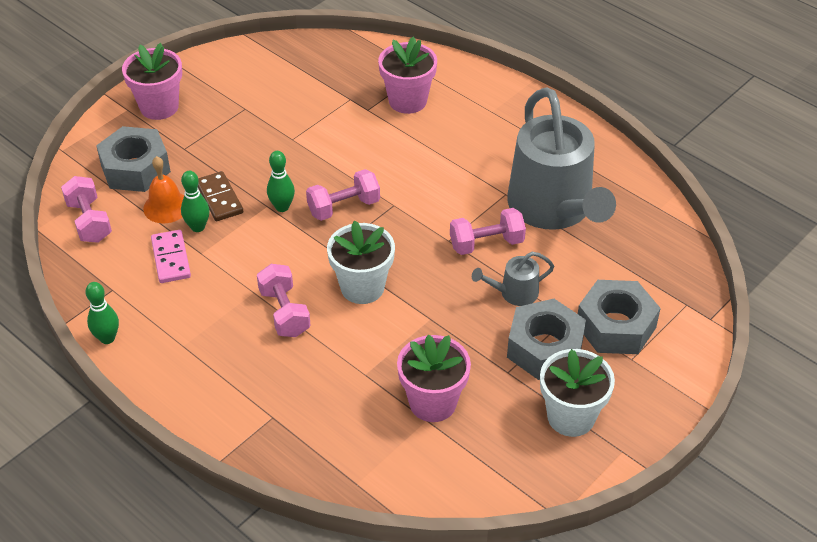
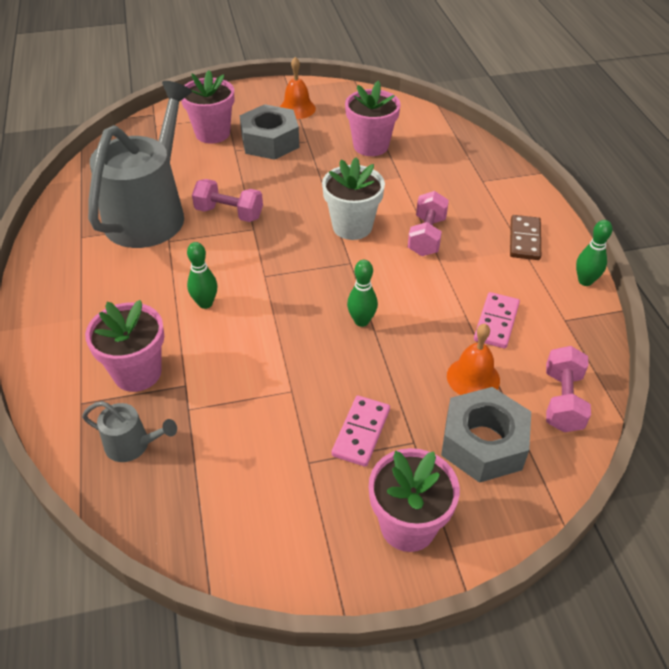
camera: 145 degrees left, 0 degrees up
green bowling pin [181,171,210,232] -> green bowling pin moved to [187,242,218,309]
brown domino [198,171,244,221] -> brown domino moved to [510,215,541,260]
pink dumbbell [306,169,380,221] -> none
grey watering can [472,252,554,306] -> grey watering can moved to [82,401,177,462]
white flower pot [540,349,615,437] -> orange bell [280,57,316,119]
grey nut [578,280,661,354] -> pink flower pot [181,70,234,144]
none -> pink domino [331,396,390,467]

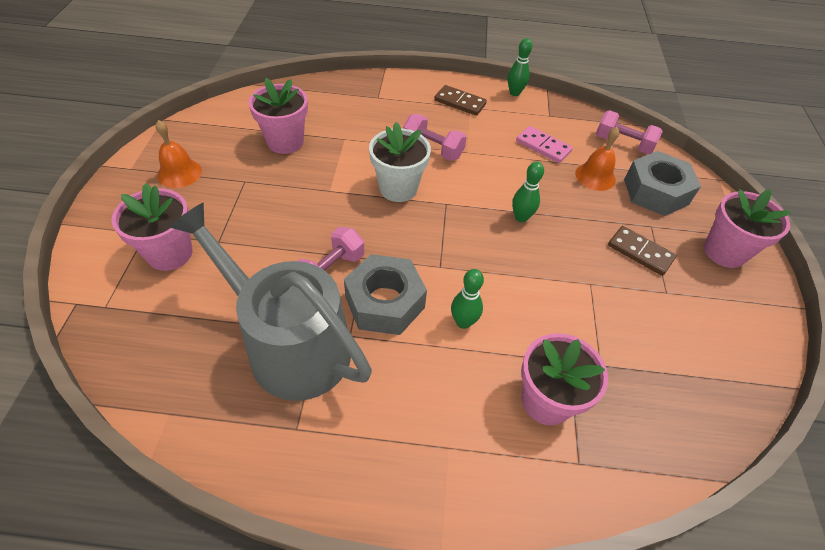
camera: 75 degrees left, 5 degrees up
grey watering can [82,401,177,462] -> none
grey nut [239,104,299,160] -> grey nut moved to [344,254,427,335]
pink domino [331,396,390,467] -> brown domino [608,226,676,276]

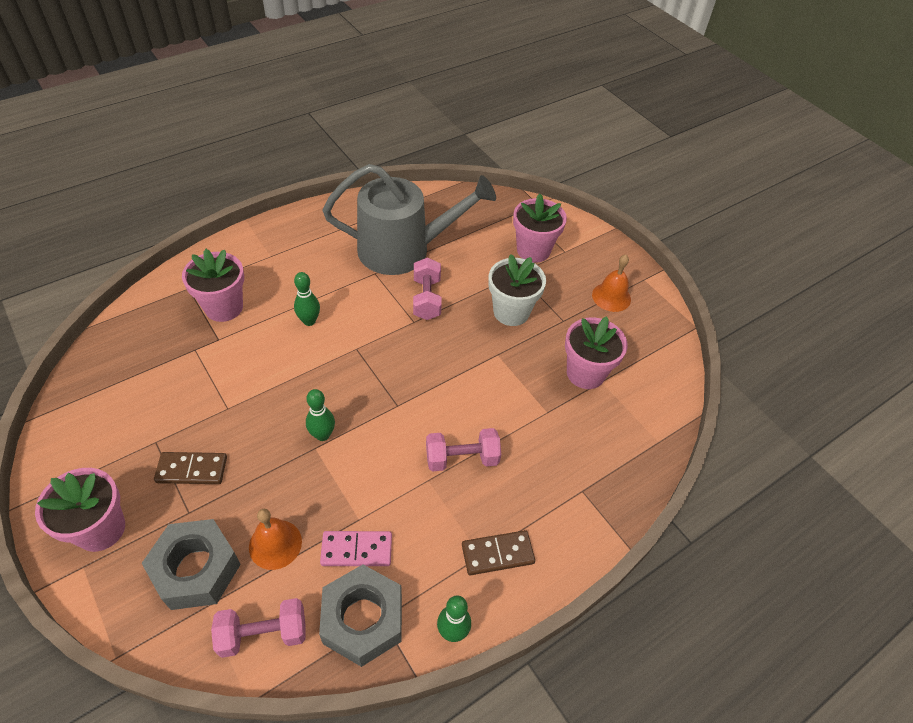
camera: 140 degrees right, 0 degrees up
grey nut [344,254,427,335] -> grey nut moved to [319,565,402,667]
white flower pot [369,122,431,202] -> white flower pot moved to [488,254,546,326]

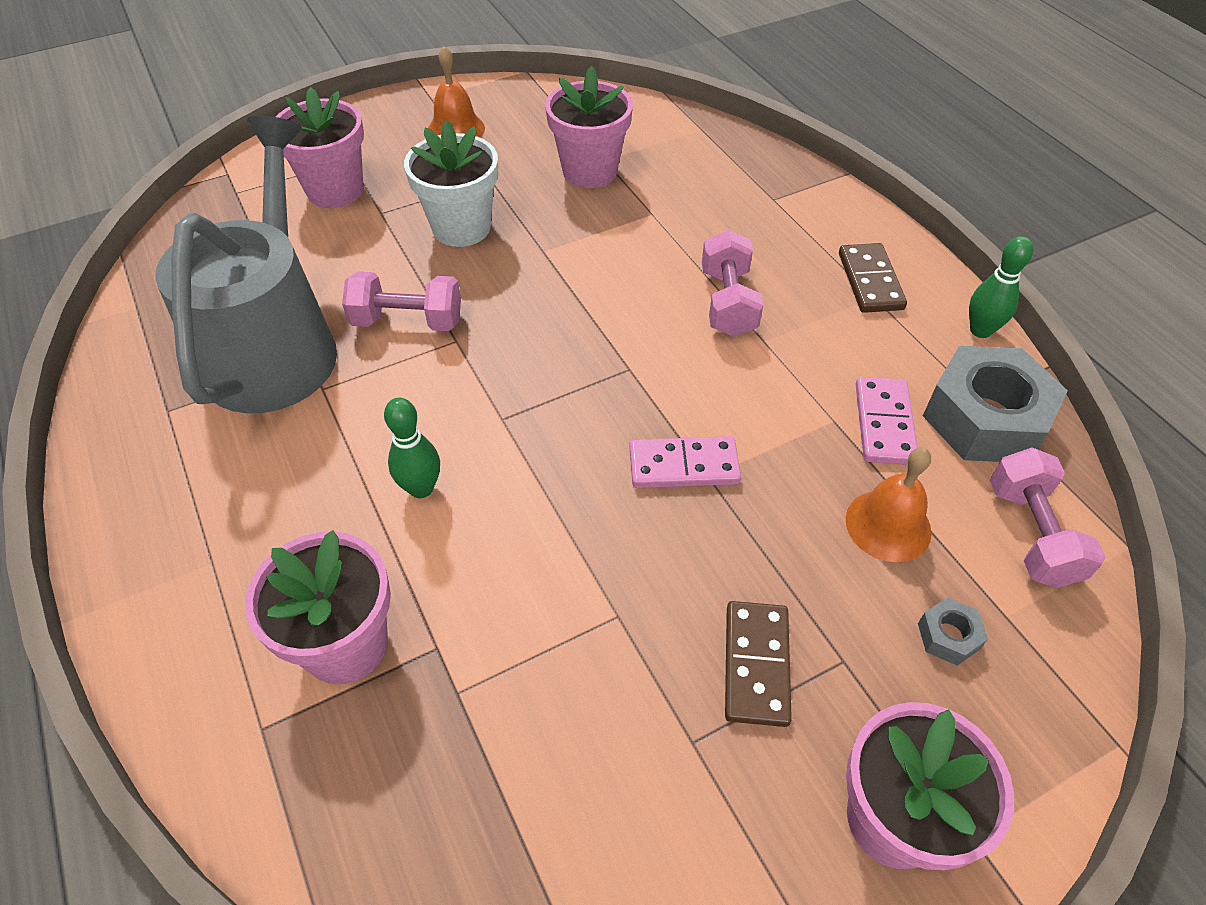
camera: 80 degrees left, 0 degrees up
grey nut [142,519,241,610] -> grey nut [918,597,988,666], size x0.42
green bowling pin [306,389,335,441] -> pink domino [629,436,741,488]

